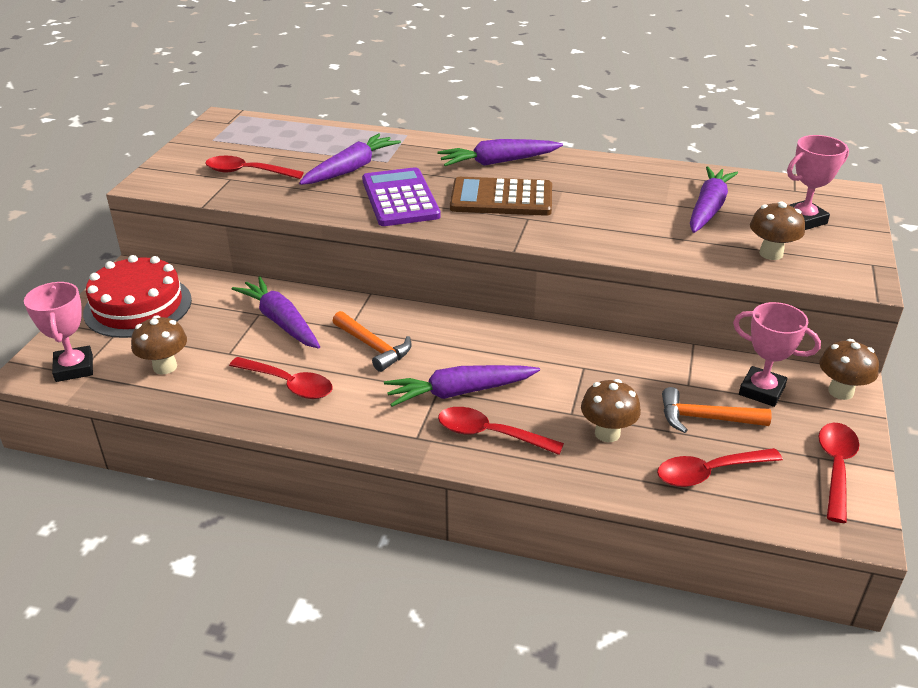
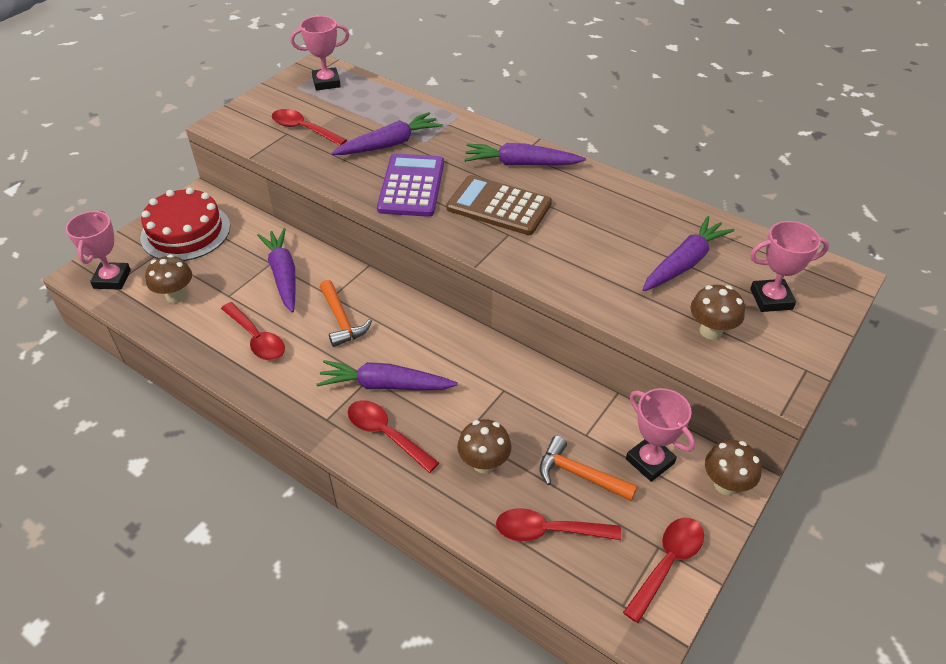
camera: 20 degrees right, 10 degrees up
none -> pink trophy [290,16,349,91]

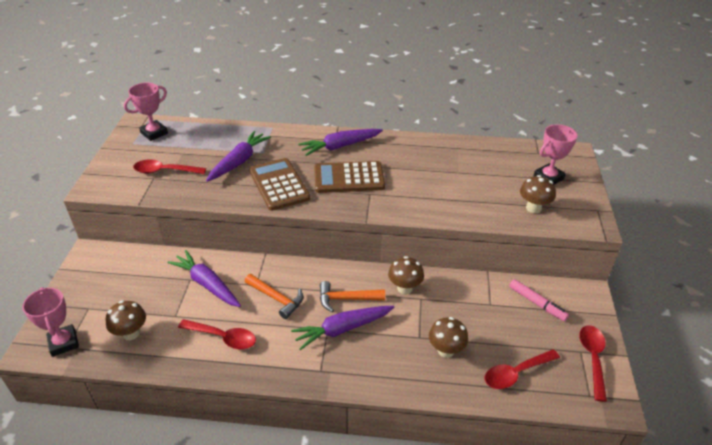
camera: 30 degrees left, 5 degrees down
red cake [140,187,230,261] -> none
red spoon [348,400,439,473] -> none
purple calculator [377,154,444,217] -> brown calculator [249,158,310,211]
orange hammer [540,436,637,501] -> orange hammer moved to [320,281,385,312]
pink trophy [626,388,695,482] -> pink marker [509,279,569,321]
purple carrot [643,216,735,291] -> none
brown mushroom [705,440,762,495] -> brown mushroom moved to [388,256,424,294]

